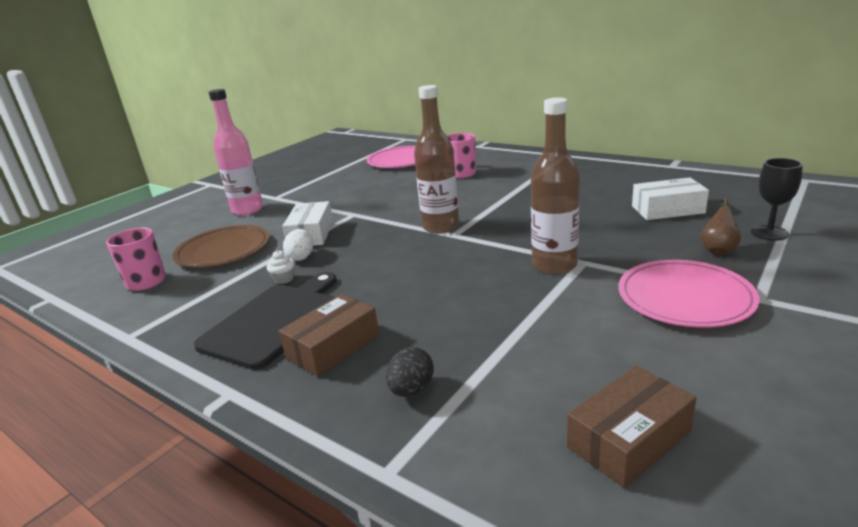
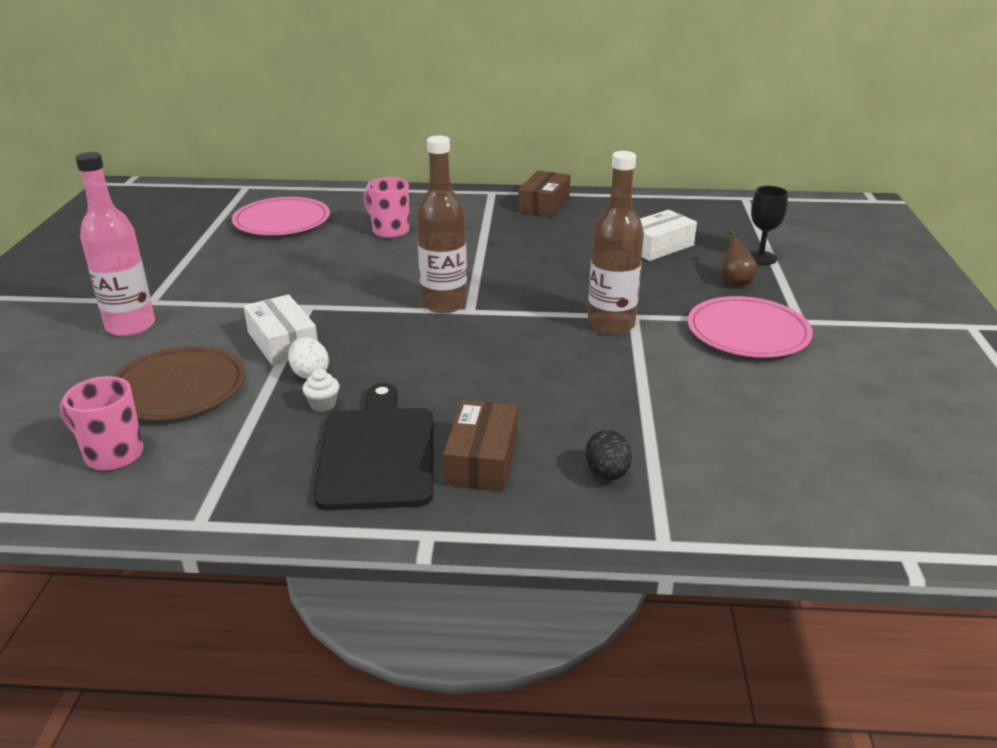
camera: 35 degrees left, 5 degrees up
brown box [567,366,696,488] -> brown box moved to [518,170,571,216]

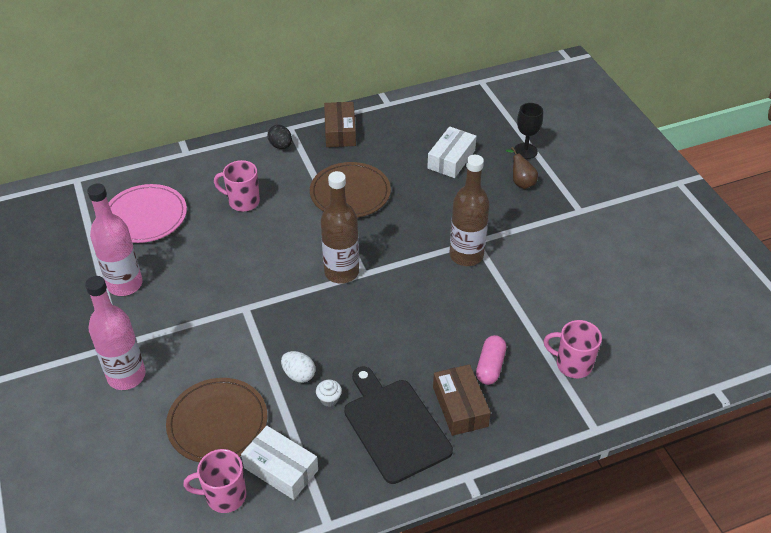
camera: 25 degrees left, 15 degrees up
white box [244,294,318,366] -> white box moved to [241,426,318,500]
black egg [586,430,632,480] -> black egg moved to [268,125,292,149]
pink plate [688,296,813,358] -> none
none -> pink bottle [87,183,143,296]
none -> brown plate [310,162,391,217]
none -> pink capsule [476,335,506,385]
none -> pink mug [544,320,602,378]

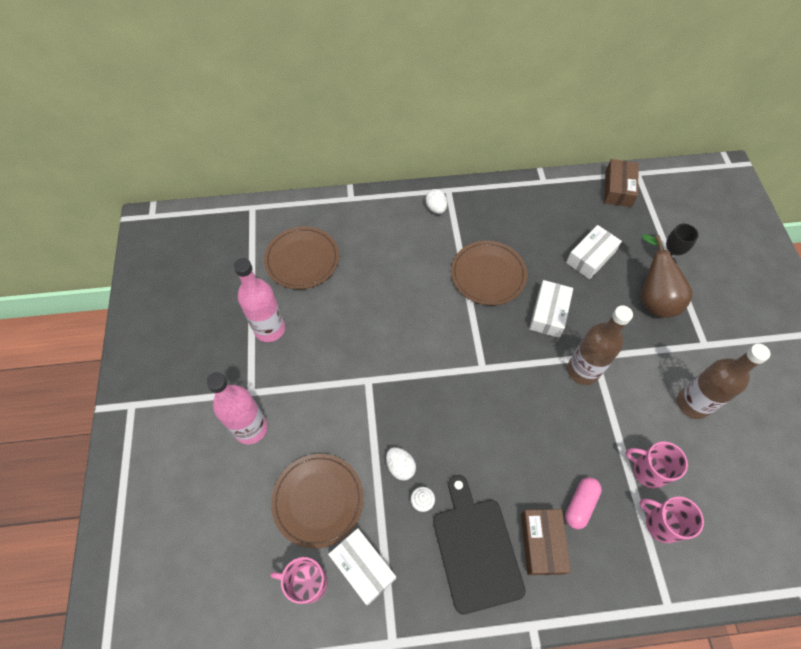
camera: 15 degrees right, 15 degrees up
pink plate [109,184,187,243] -> brown plate [264,226,339,289]
pink mug [214,160,260,212] -> pink mug moved to [625,441,688,489]
black egg [268,125,292,149] -> white egg [425,189,447,214]
brown bottle [321,171,359,284] -> brown bottle moved to [677,344,770,419]
brown box [324,102,356,147] -> brown box moved to [604,159,639,207]
brown pear [505,147,538,189] -> brown pear [641,234,693,318], size x1.87
none -> white box [529,280,573,338]

